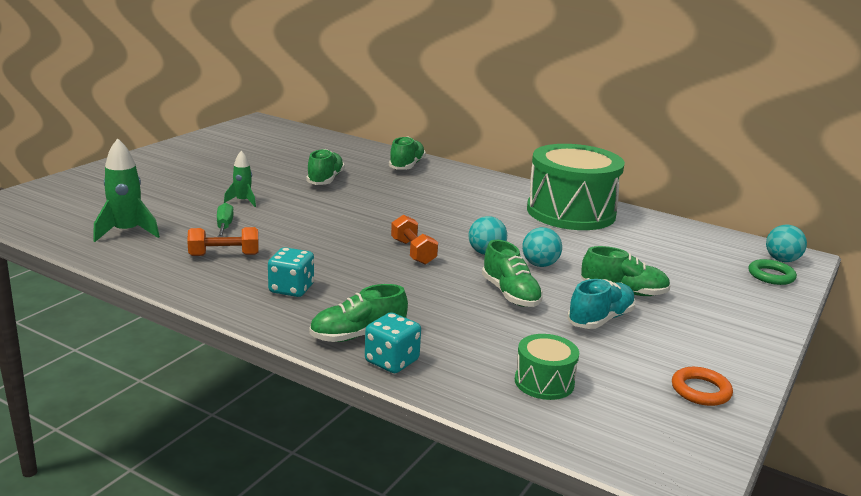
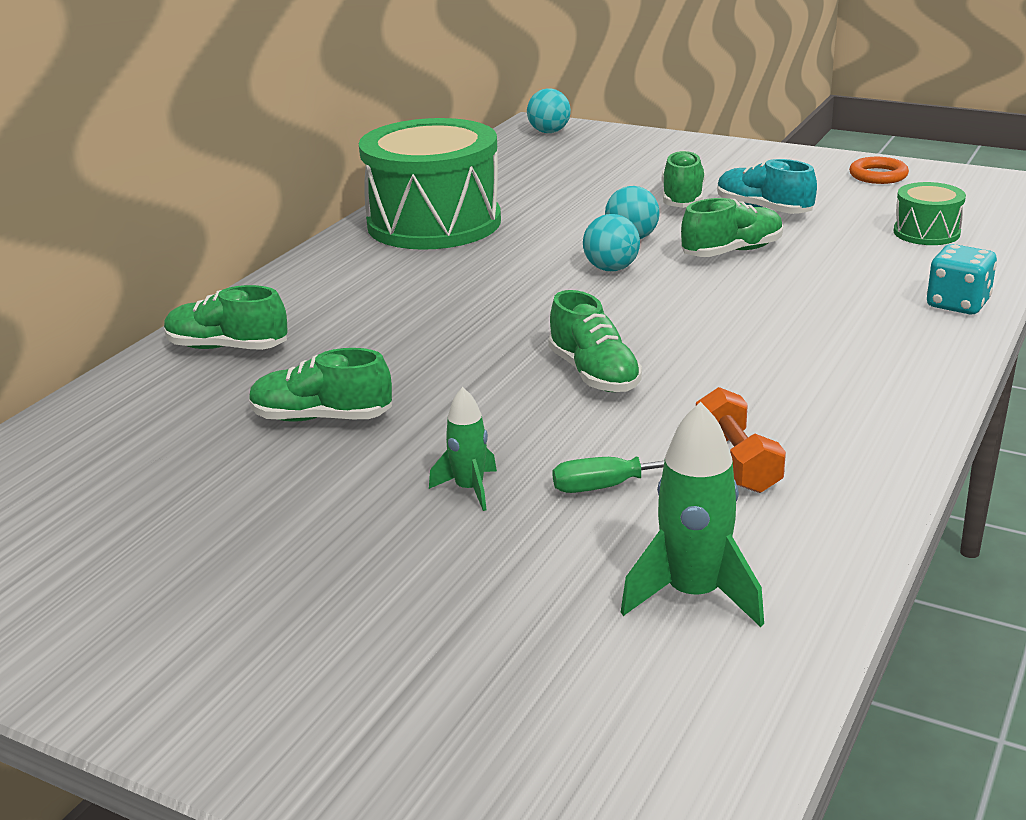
camera: 90 degrees left, 5 degrees up
turquoise dice [268,247,314,297] -> none
green shoe [309,284,408,342] -> green shoe moved to [548,290,642,392]
orange dumbbell [391,214,438,264] -> none
green ring [748,259,797,285] -> none

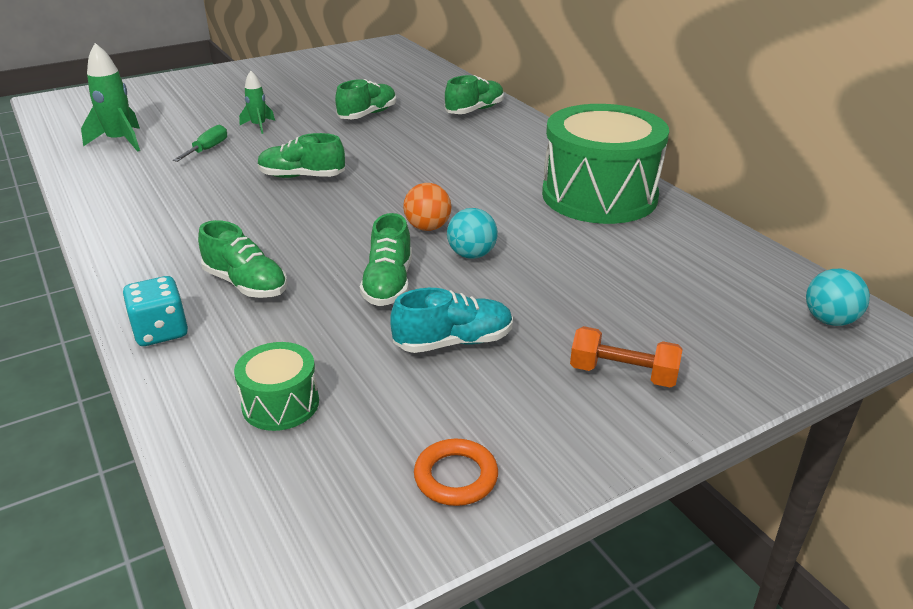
camera: 120 degrees right, 5 degrees up
turquoise ball [583,214,640,271] -> orange ball [403,183,451,231]
green shoe [662,150,705,208] -> green shoe moved to [198,220,288,298]
orange dumbbell [696,387,786,493] -> orange dumbbell moved to [570,326,682,388]

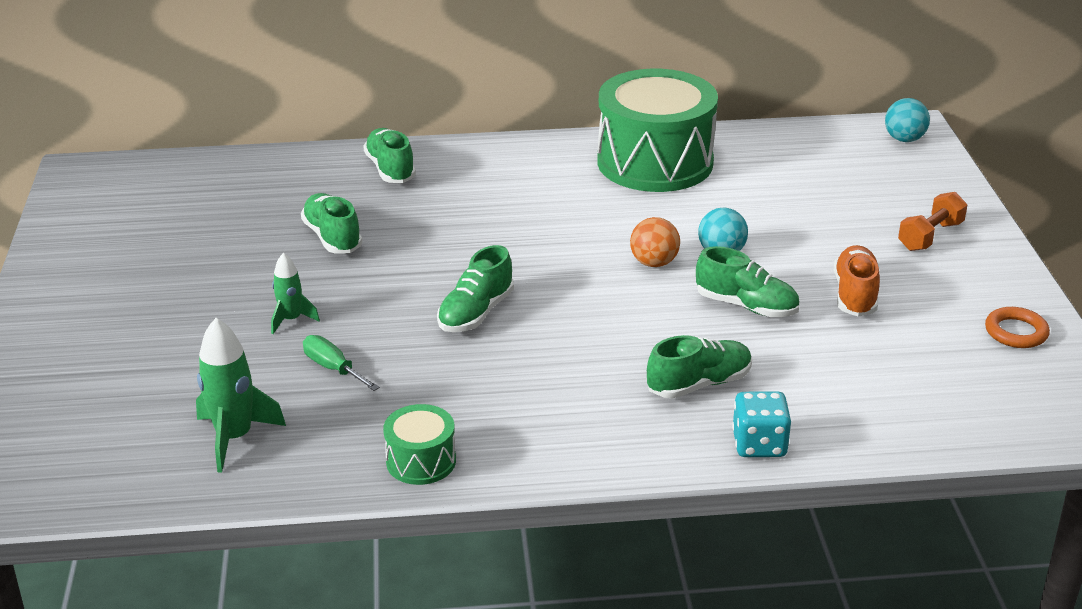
camera: 65 degrees left, 0 degrees up
green drum [234,342,319,431] -> green drum moved to [383,404,456,485]
turquoise shoe [390,288,513,353] -> orange shoe [834,245,880,317]

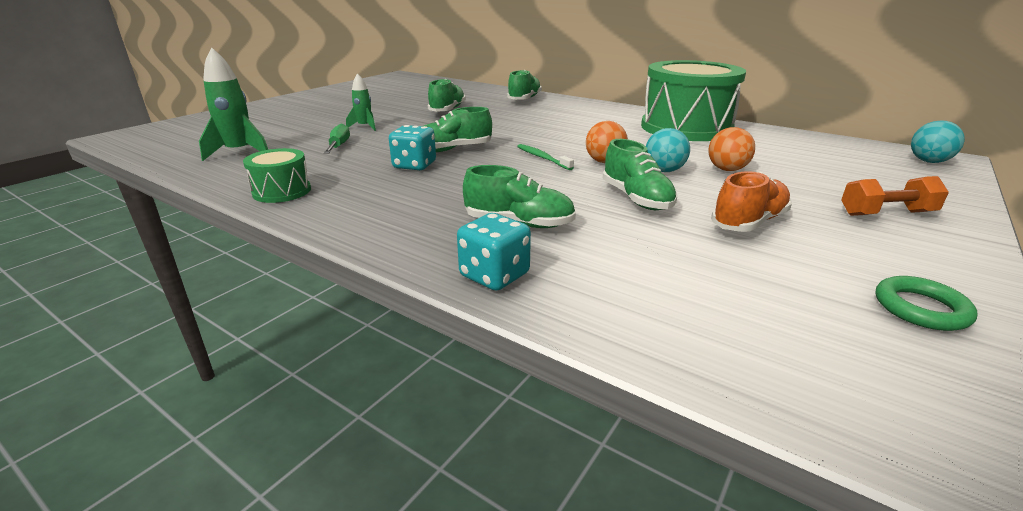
camera: 40 degrees right, 5 degrees down
orange ring [985,307,1050,348] -> green ring [876,276,977,331]
none -> turquoise dice [389,125,436,170]
none -> green toothbrush [517,144,574,170]
none -> orange ball [708,127,755,171]

